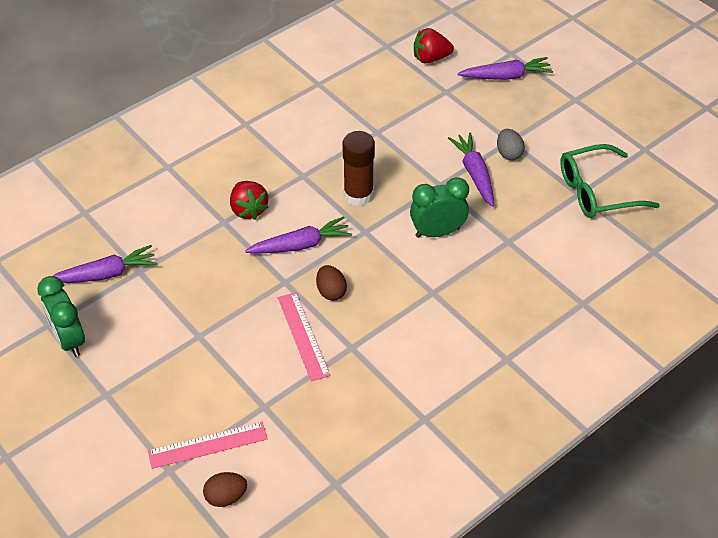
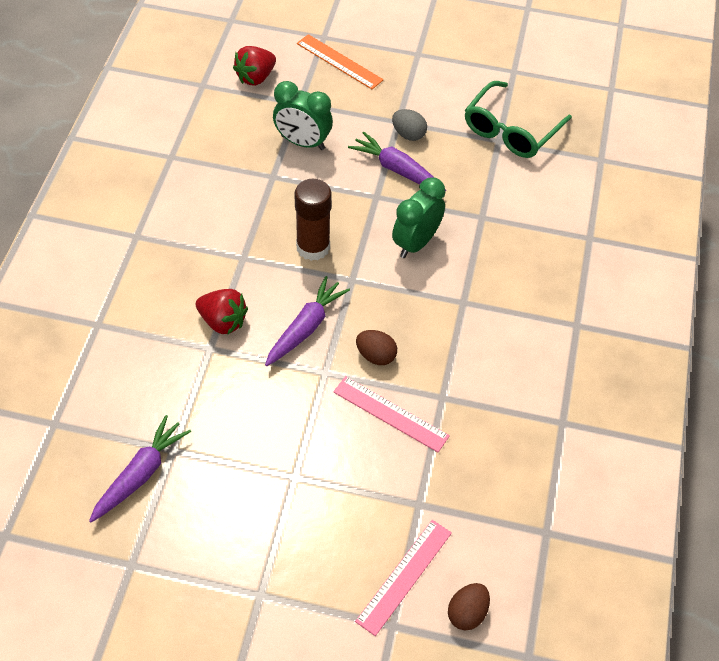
camera: 40 degrees left, 5 degrees up
green clock [37,276,85,357] -> green clock moved to [273,81,333,150]
purple carrot [458,57,553,80] -> orange ruler [297,34,384,89]

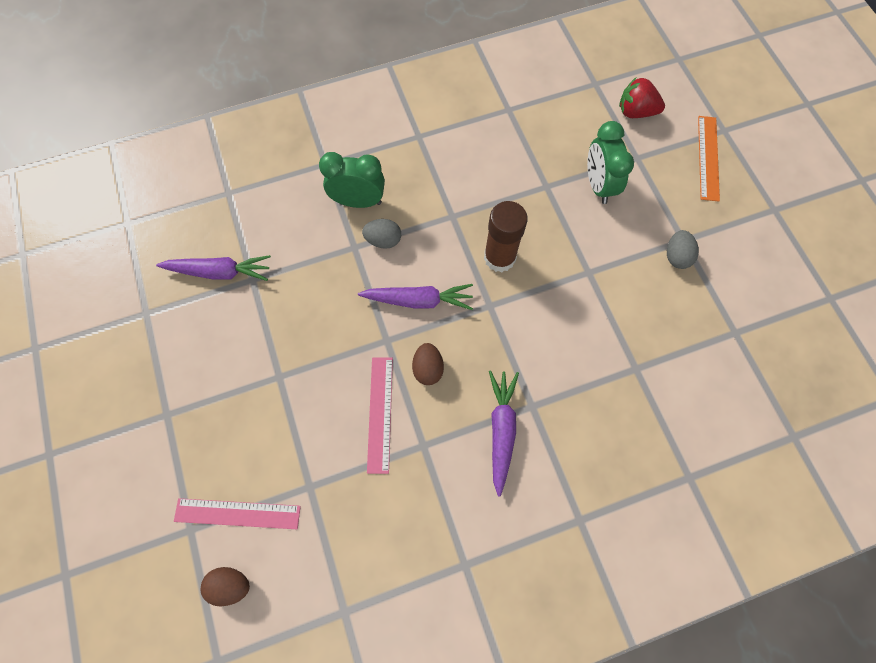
camera: 60 degrees right, 15 degrees up
red strawberry [196,289,248,334] -> grey egg [362,219,401,249]
purple carrot [348,131,446,191] -> purple carrot moved to [489,371,519,496]
green clock [392,177,446,258] -> green clock moved to [319,152,385,208]
green glasses [465,81,572,158] -> none

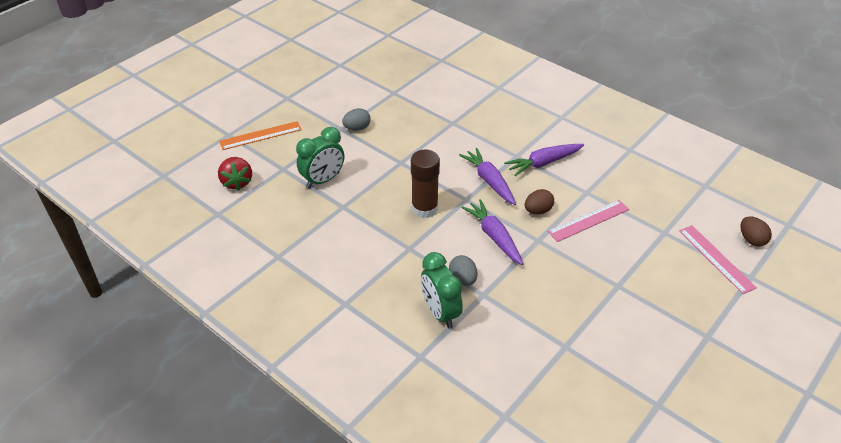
camera: 120 degrees left, 25 degrees down
purple carrot [156,255,271,281] -> purple carrot moved to [459,148,516,205]

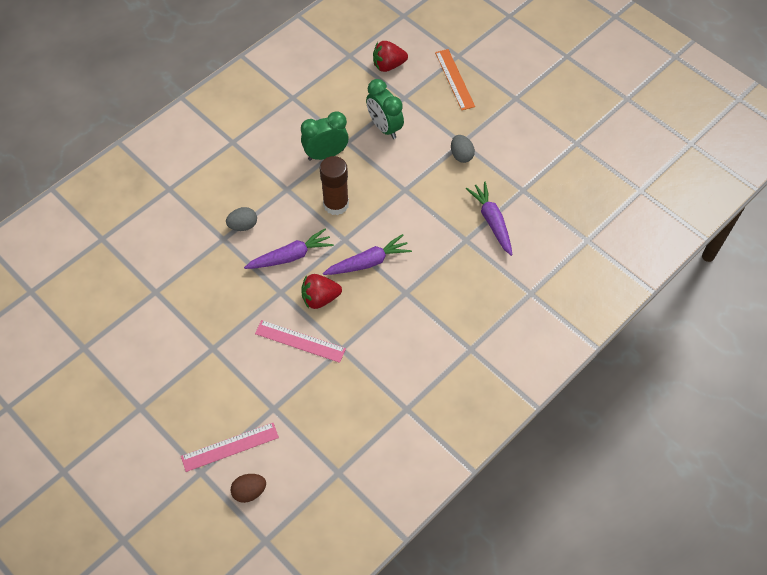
camera: 95 degrees right, 15 degrees up
green clock [421,252,463,328] -> green clock moved to [301,111,349,161]
purple carrot [504,144,584,176] -> purple carrot moved to [466,182,513,256]
brown egg [525,189,554,214] -> red strawberry [301,274,342,309]
pink ruler [548,200,629,242] -> pink ruler turned 45 degrees counterclockwise [255,320,346,363]

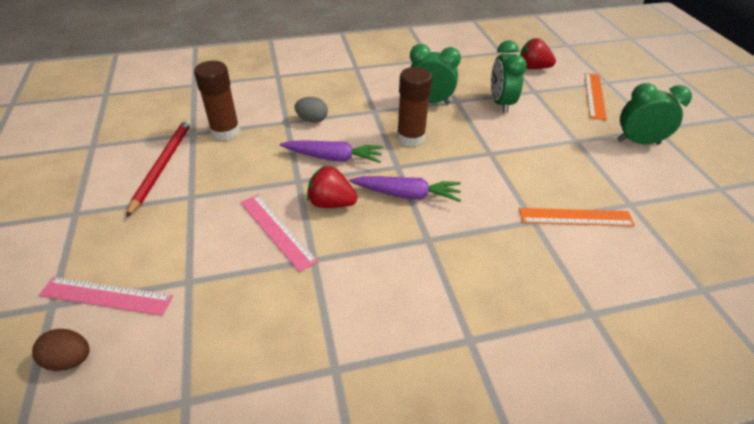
camera: 30 degrees right, 15 degrees down
grey egg [451,135,475,163] -> none
purple carrot [466,182,513,256] -> orange ruler [519,208,635,226]
none -> red pencil [126,119,191,217]
none -> brown glue stick [194,61,240,141]
none -> green clock [617,83,692,145]

